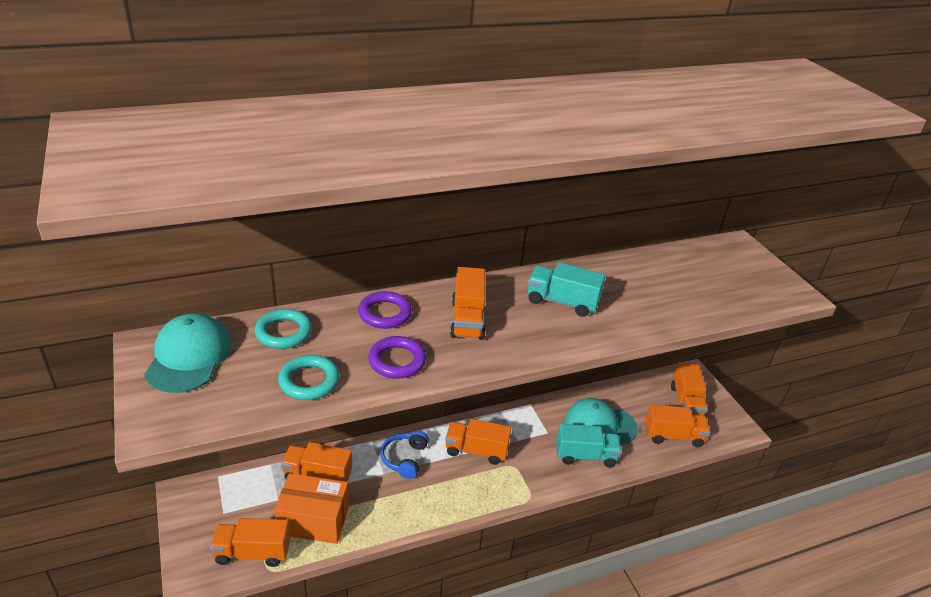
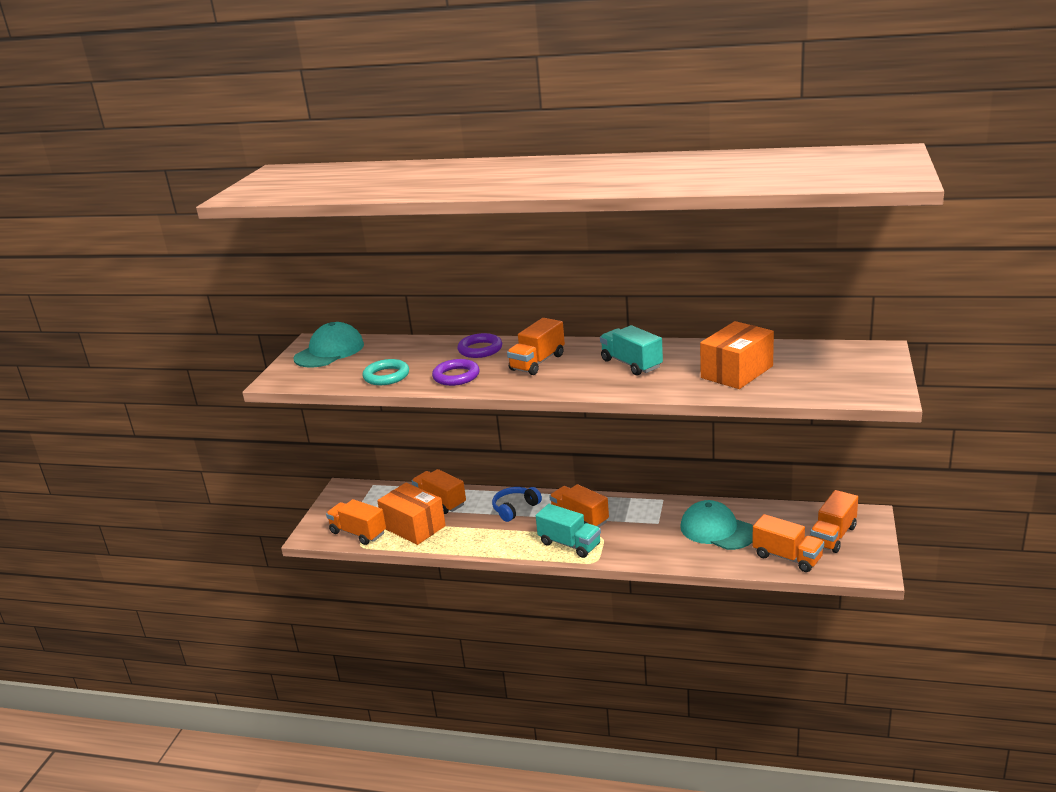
camera: 40 degrees right, 10 degrees down
turquoise ring [254,309,312,349] -> none
turquoise truck [556,424,622,468] -> turquoise truck moved to [536,504,601,558]
none -> orange box [700,321,774,389]

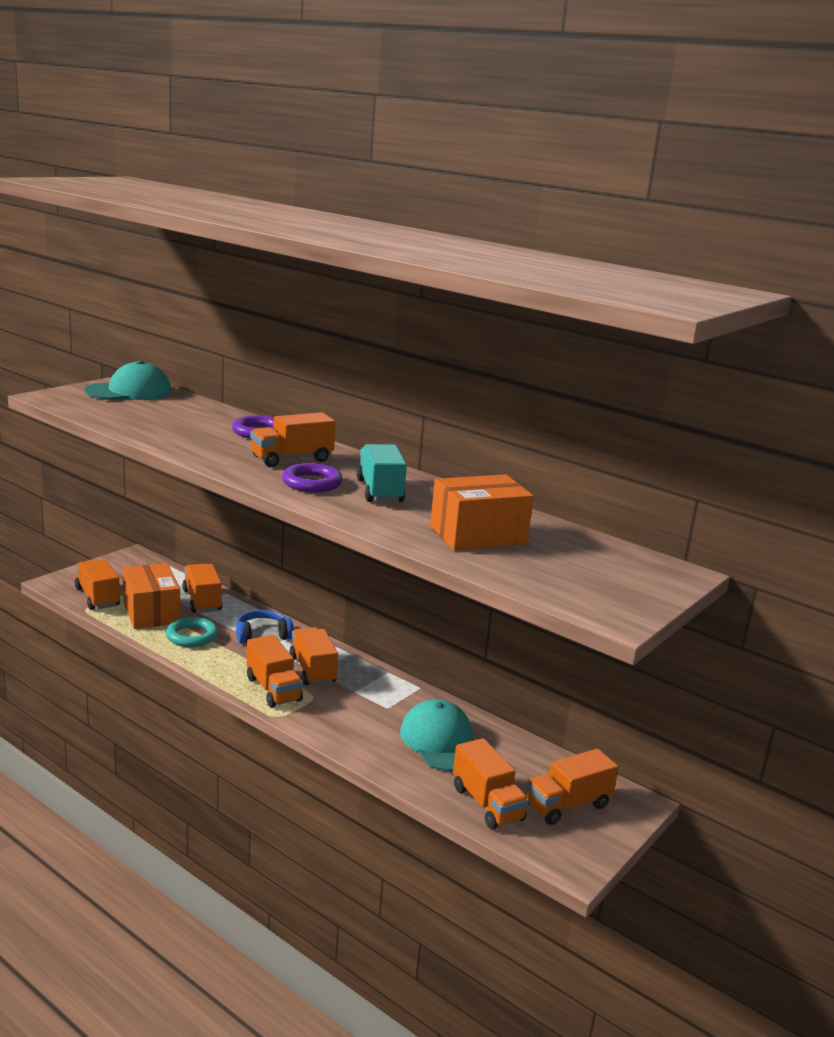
camera: 20 degrees right, 5 degrees down
turquoise ring [362,359,409,385] -> turquoise ring moved to [166,617,218,647]
purple ring [432,359,480,386] -> purple ring moved to [282,463,343,492]
turquoise truck [536,504,601,558] -> orange truck [247,635,303,708]

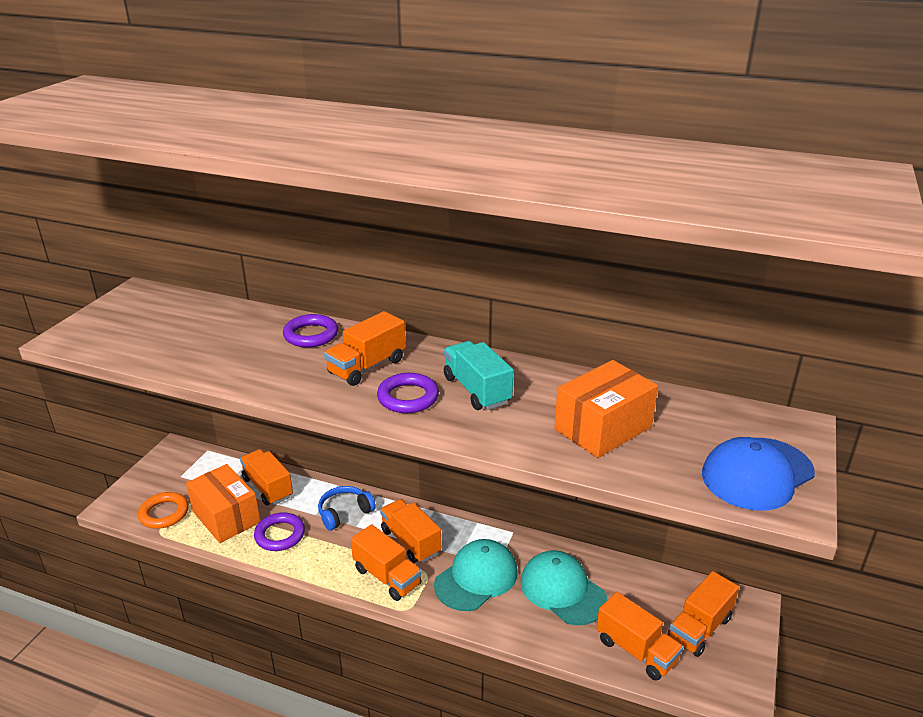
camera: 15 degrees left, 10 degrees up
orange truck [75,559,120,610] -> orange ring [138,492,189,529]
turquoise cap [85,360,172,400] -> turquoise cap moved to [434,539,518,611]
turquoise ring [166,617,218,647] -> purple ring [254,512,305,551]
none -> blue cap [702,437,815,511]

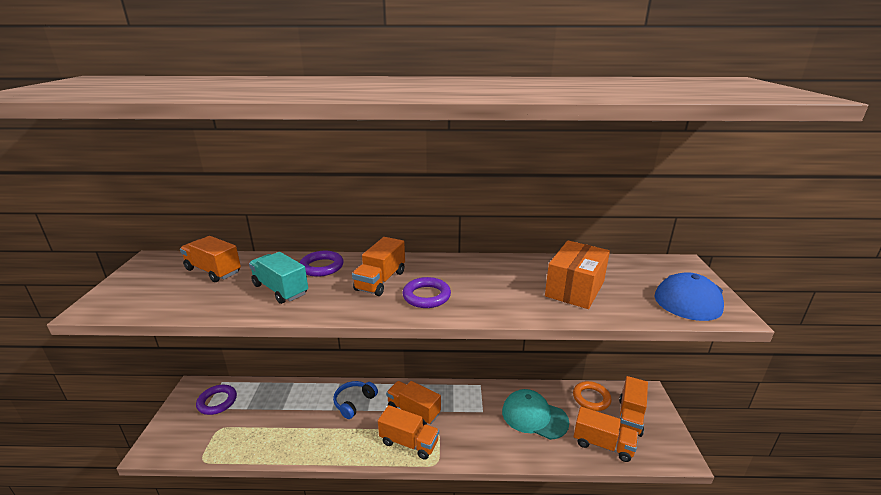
camera: 20 degrees left, 5 degrees down
orange ring [138,492,189,529] -> orange ring moved to [573,381,612,411]
orange box [186,464,261,543] -> none
orange truck [240,449,293,506] -> orange truck moved to [180,236,241,282]
purple ring [254,512,305,551] -> purple ring moved to [196,385,237,415]
turquoise cap [434,539,518,611] -> none
turquoise truck [444,341,514,410] -> turquoise truck moved to [249,252,308,304]

